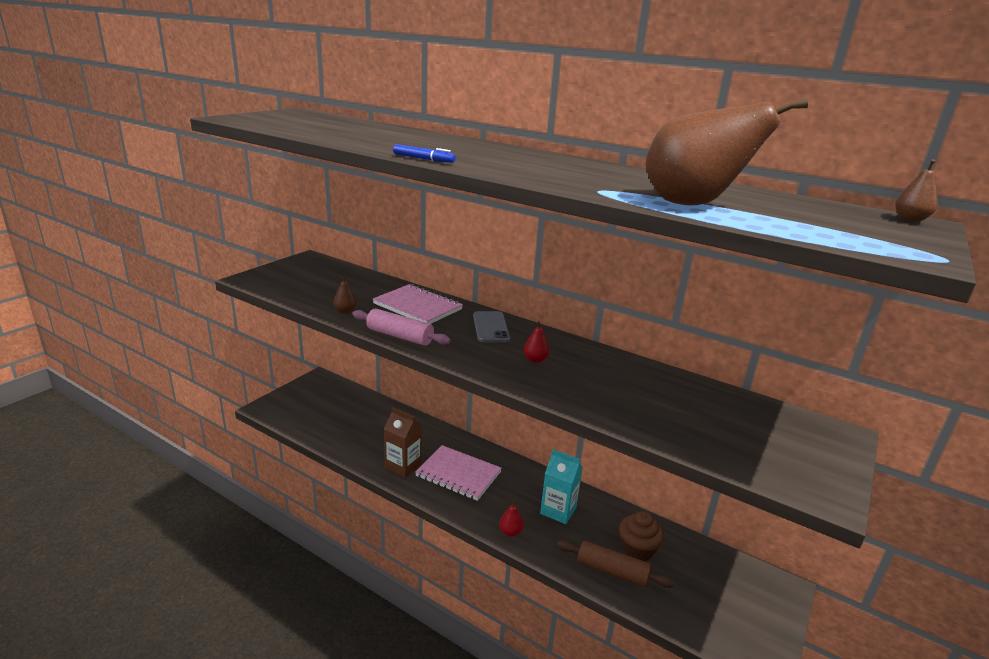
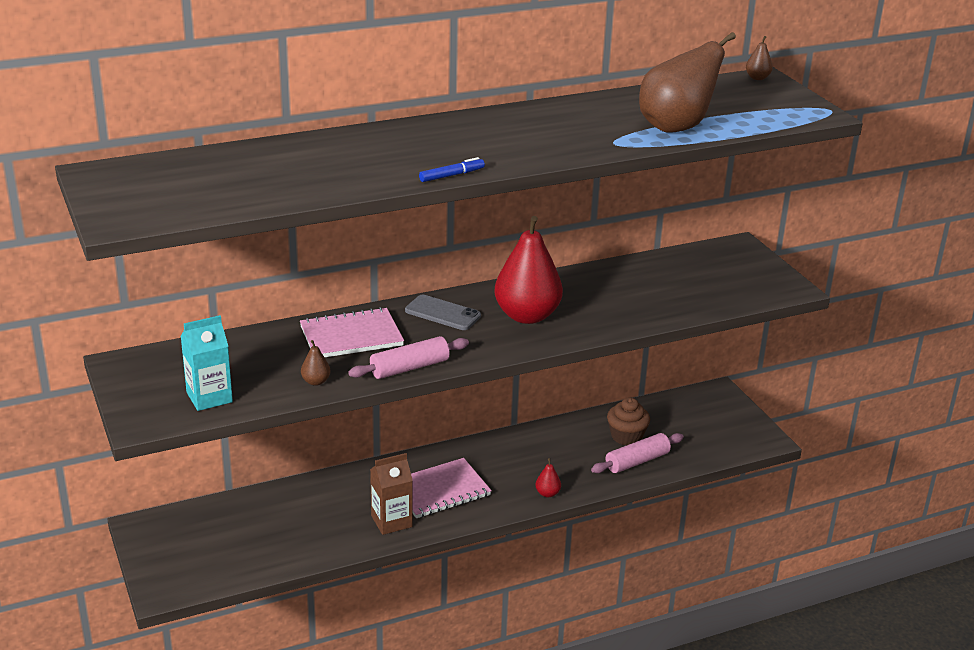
camera: 55 degrees left, 5 degrees up
red pear [524,321,550,363] -> red pear [494,216,563,324], size x2.50
turquoise carton [540,449,583,524] -> turquoise carton moved to [181,315,233,411]
brown rolling pin [557,540,674,588] -> pink rolling pin [591,433,684,473]

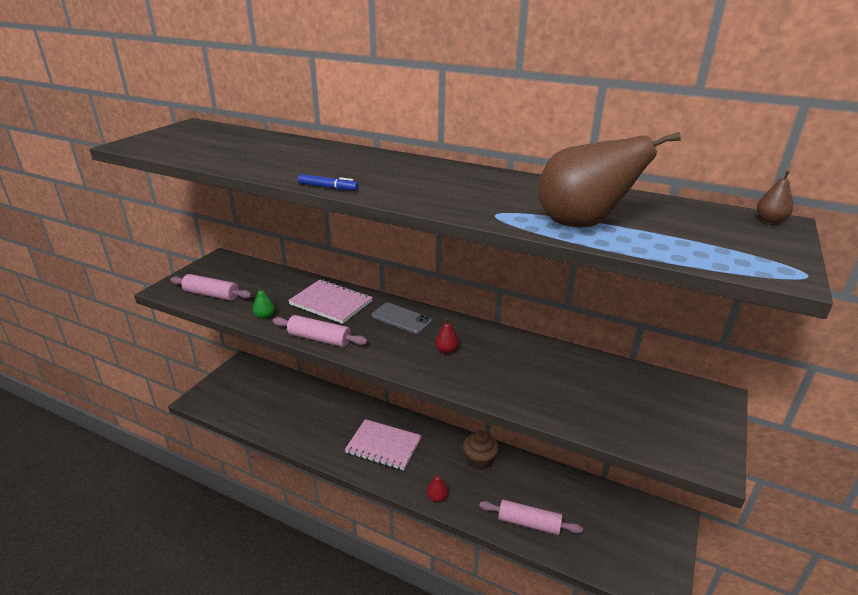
camera: 50 degrees right, 0 degrees up
turquoise carton [181,315,233,411] -> pink rolling pin [170,274,252,301]
brown pear [301,340,330,386] -> green pear [252,285,275,319]
brown carton [370,453,413,535] -> none
grey phone [405,295,481,330] -> grey phone turned 45 degrees counterclockwise [372,303,432,334]
red pear [494,216,563,324] -> red pear [435,318,459,354], size x0.40
brown cupcake [607,397,650,446] -> brown cupcake moved to [463,430,499,470]

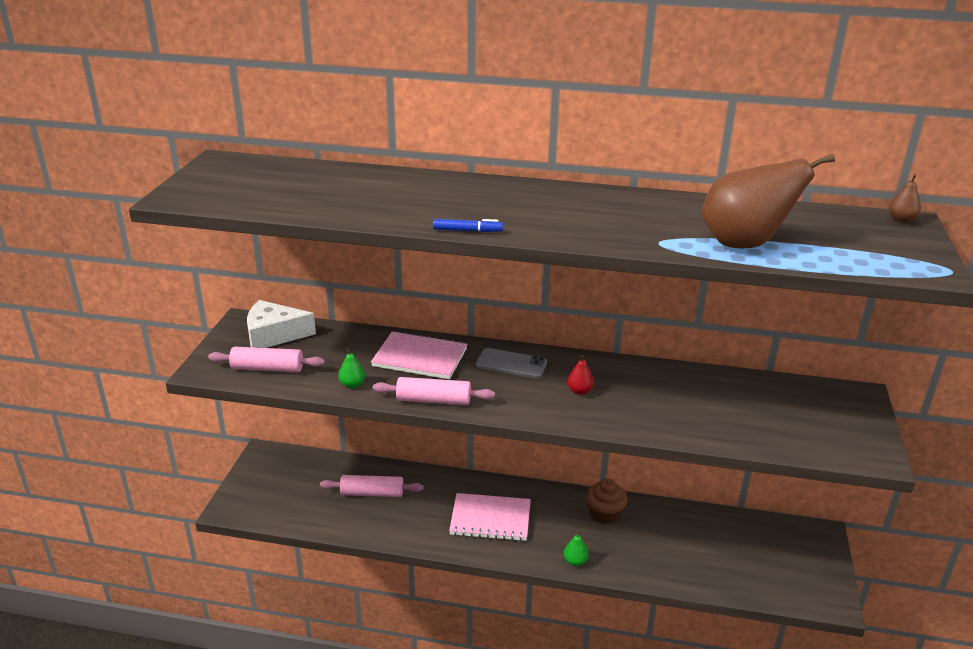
camera: 15 degrees left, 0 degrees up
red pear [426,471,448,502] -> green pear [564,530,589,566]
pink rolling pin [479,500,583,535] -> pink rolling pin moved to [320,475,424,497]
none -> white cheese [247,300,316,348]

